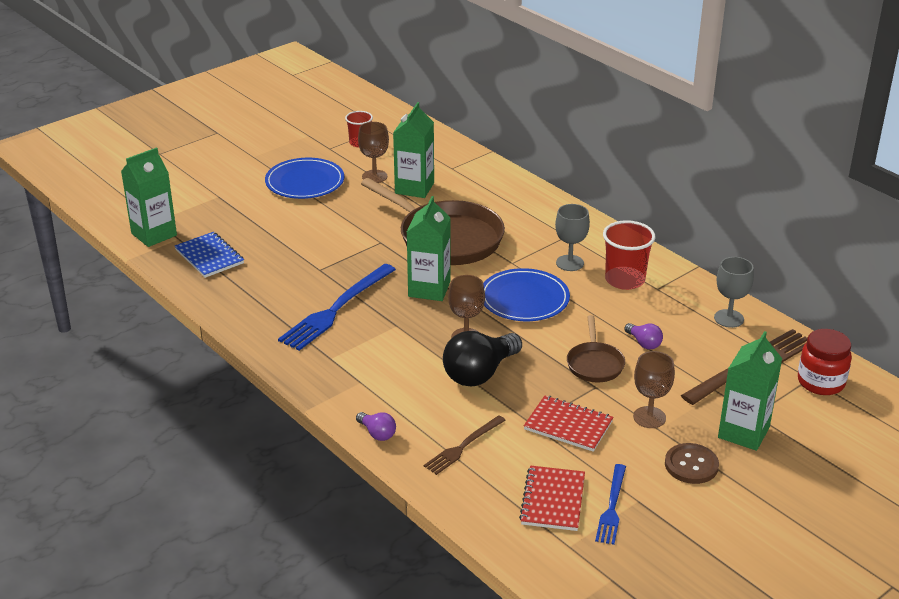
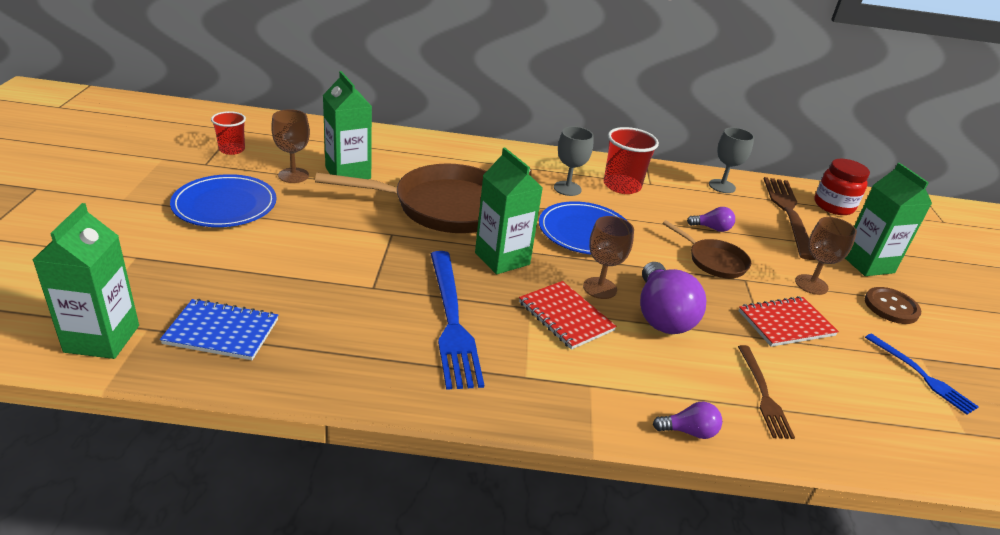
camera: 50 degrees left, 0 degrees up
black light bulb [443,331,522,387] -> purple light bulb [640,262,706,334]
red notebook [519,466,585,531] -> red notebook moved to [519,281,617,350]

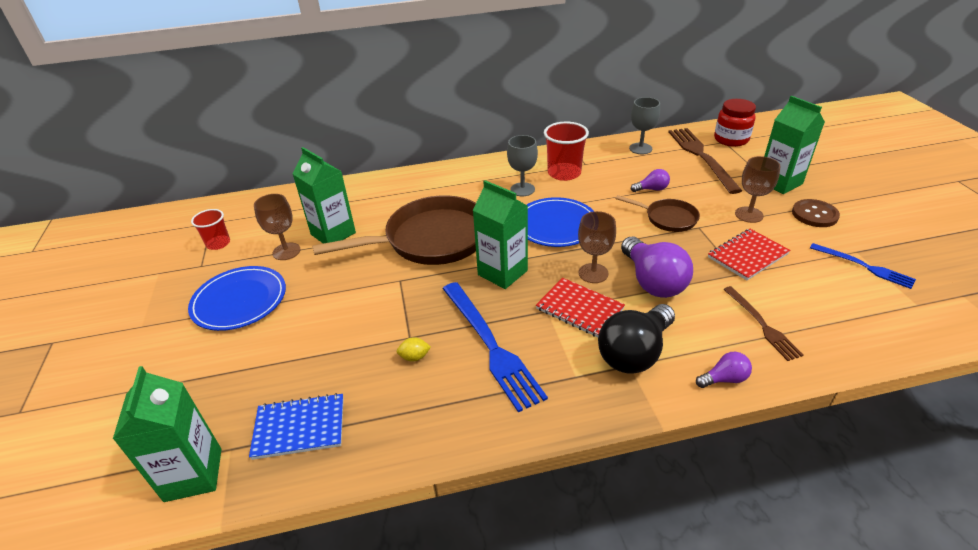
camera: 10 degrees left, 5 degrees up
none -> yellow lemon [397,337,431,362]
none -> black light bulb [598,304,675,374]

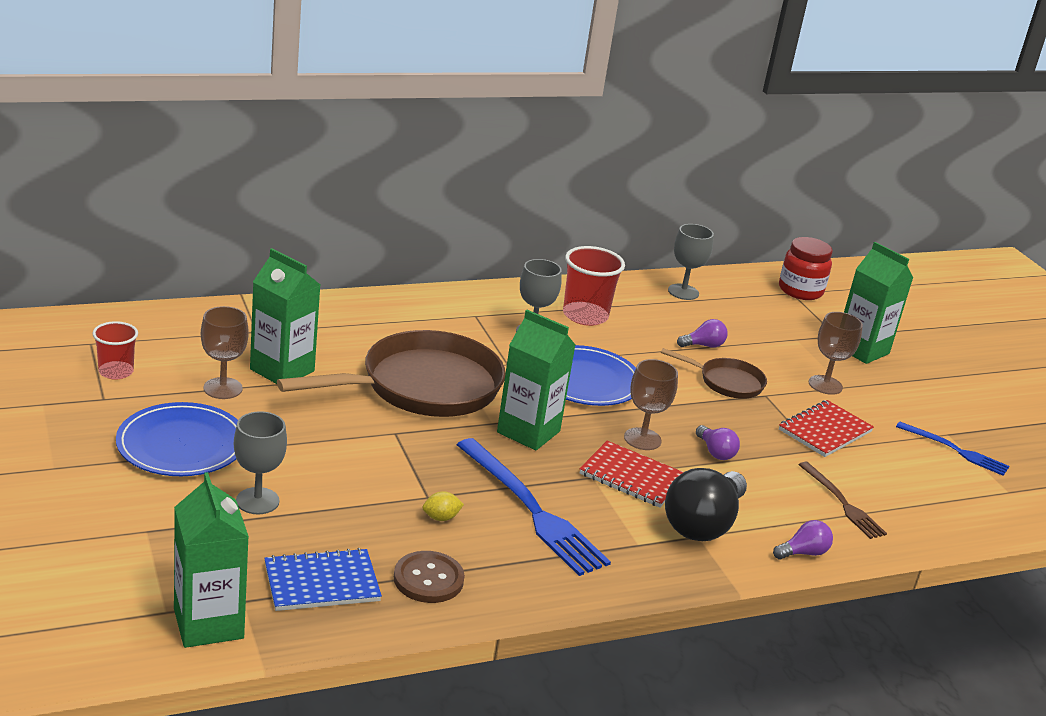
camera: 15 degrees left, 10 degrees down
purple light bulb [621,237,693,298] -> purple light bulb [696,425,740,460], size x0.49
brown fork [668,128,742,194] -> none
brown button [792,199,840,227] -> brown button moved to [394,551,465,603]
none -> grey goblet [234,411,287,514]

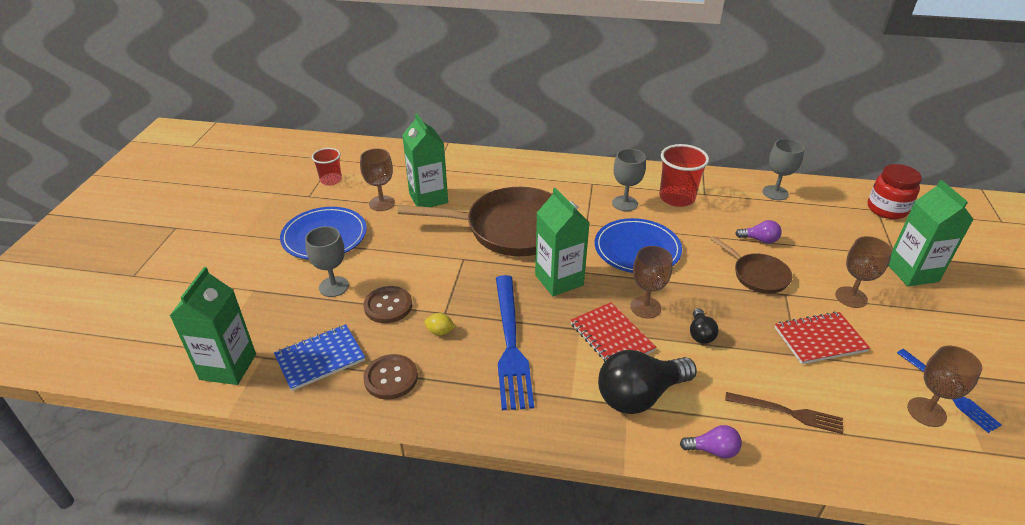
camera: 35 degrees right, 10 degrees up
blue notebook [264,548,382,611] -> blue notebook turned 45 degrees counterclockwise [274,324,365,391]
purple light bulb [696,425,740,460] -> black light bulb [690,308,719,344]
brown fork [798,462,887,539] -> brown fork turned 75 degrees counterclockwise [725,392,843,434]
none -> brown button [364,286,412,323]
none -> brown goblet [907,346,982,427]

